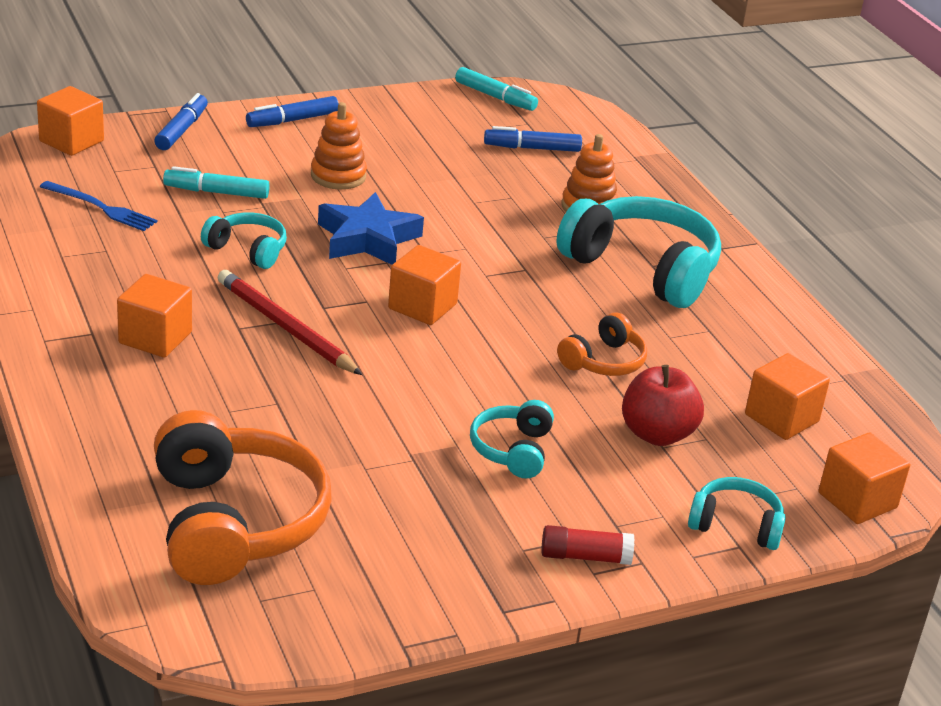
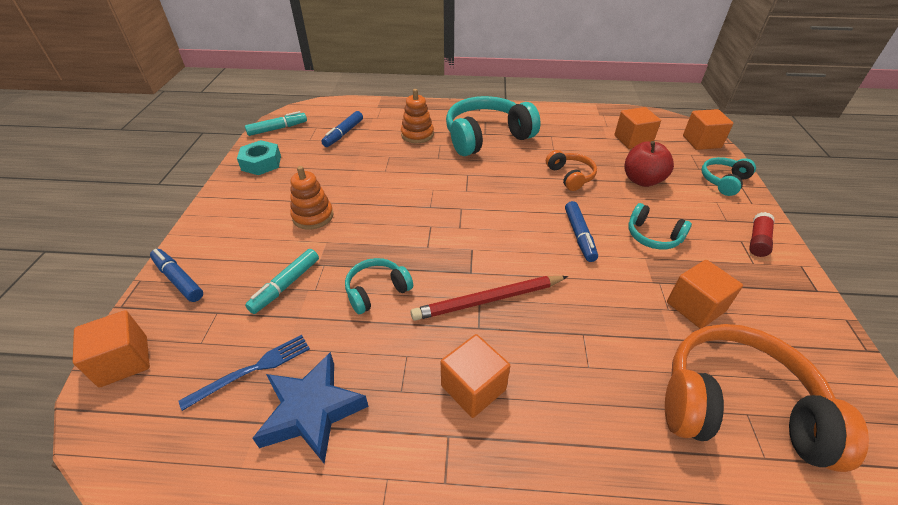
camera: 60 degrees left, 10 degrees up
blue marker [246,96,339,127] -> blue marker moved to [565,201,598,262]
blue star [318,192,424,265] -> blue star moved to [252,352,369,464]
orange cube [388,245,461,325] -> orange cube moved to [667,260,743,329]
none -> turquoise nut [237,140,281,175]

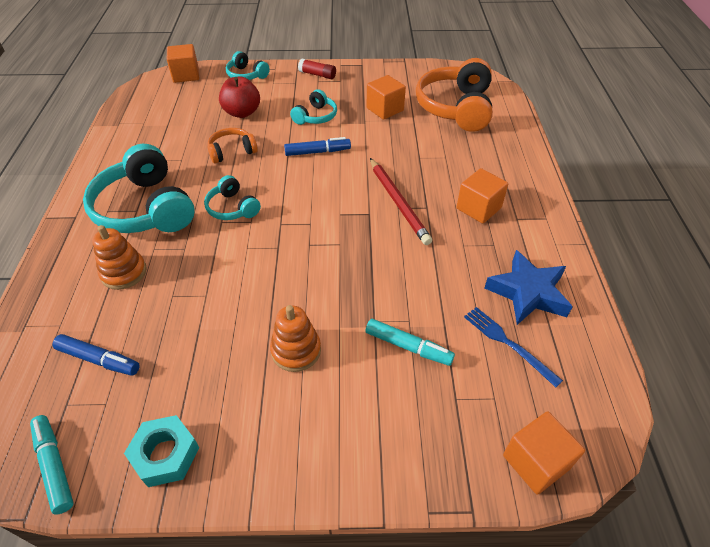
camera: 95 degrees left, 5 degrees up
blue marker [150,249,203,302] -> none
turquoise headphones [345,258,413,314] -> turquoise headphones moved to [204,175,261,220]
orange cube [614,107,661,149] -> none

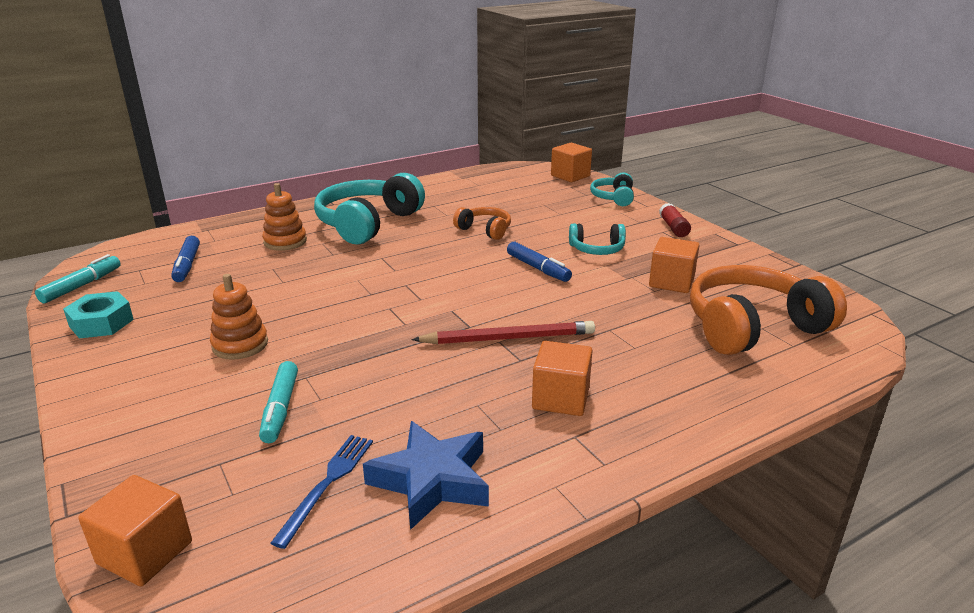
camera: 60 degrees right, 20 degrees down
turquoise headphones [204,175,261,220] -> none
red apple [219,76,260,118] -> none
red pencil [370,158,432,245] -> red pencil turned 135 degrees counterclockwise [412,321,595,344]

